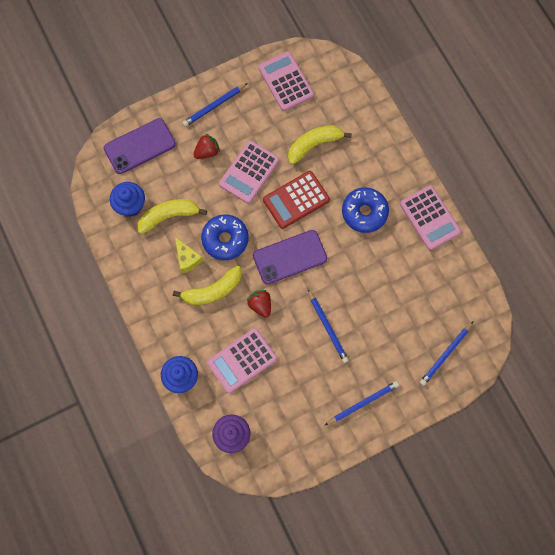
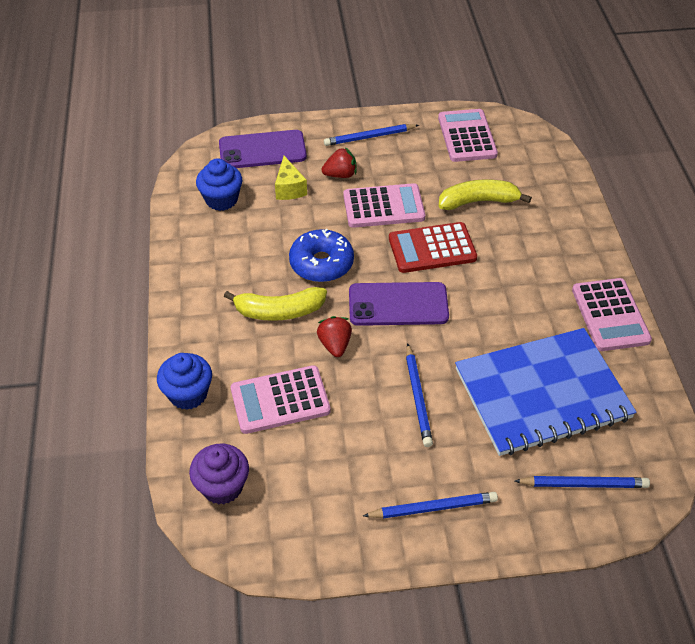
camera: 20 degrees right, 25 degrees down
yellow banana [137,199,207,234] -> none
yellow cheese [175,237,203,273] -> yellow cheese moved to [275,156,307,200]
pink calculator [219,141,279,204] -> pink calculator turned 150 degrees counterclockwise [343,183,425,228]
blue donut [342,187,389,233] -> none
blue pencil [420,322,473,386] -> blue pencil turned 150 degrees counterclockwise [515,476,650,488]
none -> blue notebook [455,328,636,456]

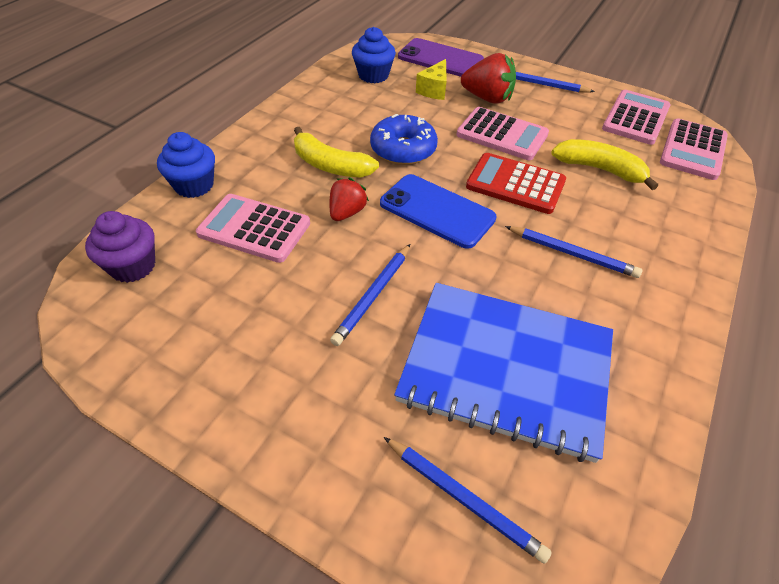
camera: 35 degrees right, 0 degrees up
red strawberry [322,147,357,178] -> red strawberry [461,53,516,104], size x1.53
purple phone [349,282,449,326] -> blue phone [380,174,497,249]
blue pencil [363,492,498,519] -> blue pencil moved to [505,226,642,278]
pink calculator [572,278,652,351] -> pink calculator moved to [660,118,728,180]

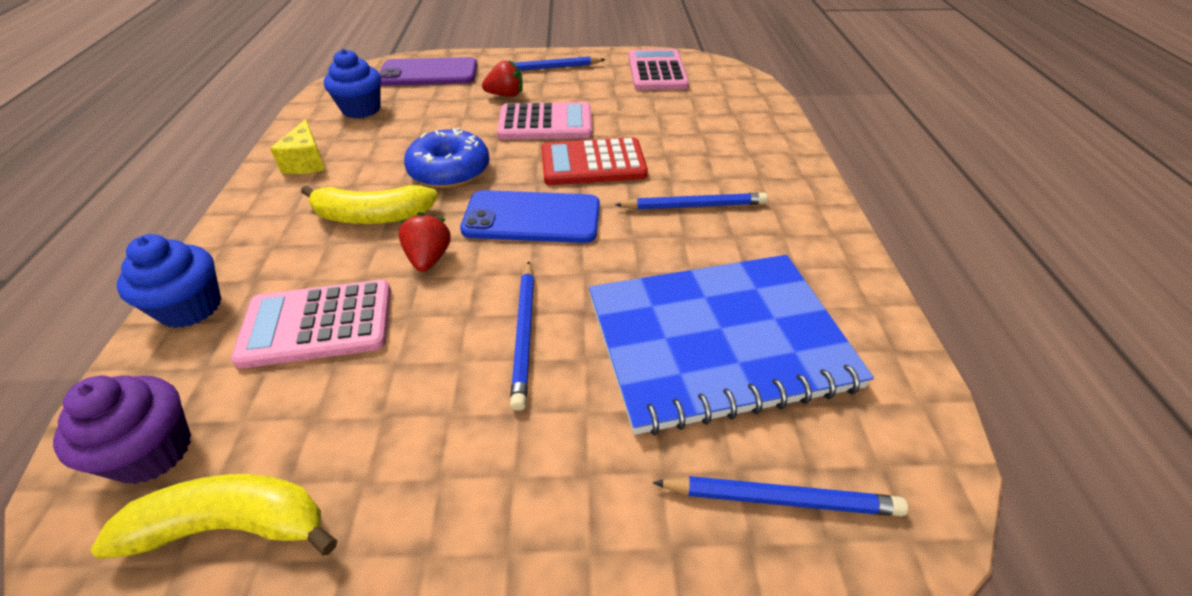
camera: 30 degrees left, 5 degrees down
yellow cheese [416,59,447,100] -> yellow cheese moved to [270,119,325,174]
red strawberry [461,53,516,104] -> red strawberry [482,60,523,97], size x0.65
yellow banana [551,139,658,190] -> yellow banana moved to [90,474,337,559]
pink calculator [660,118,728,180] -> none

